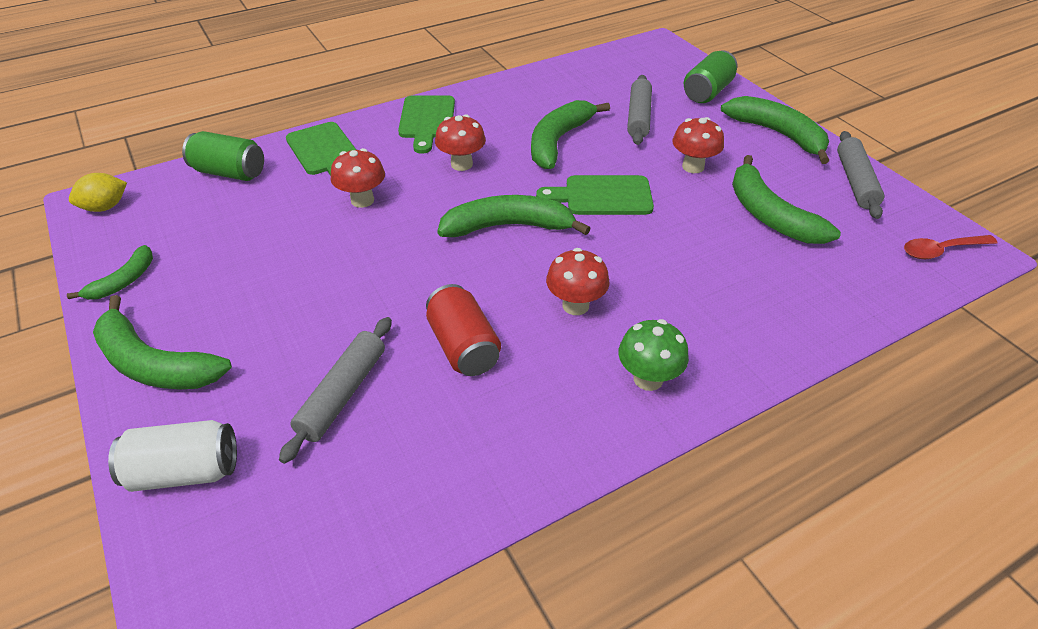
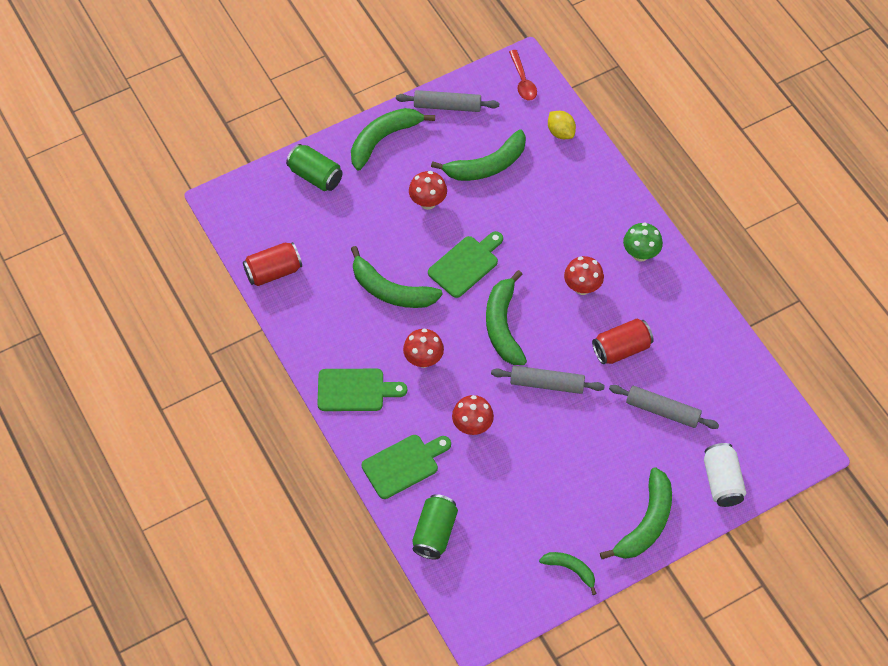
camera: 90 degrees left, 15 degrees up
yellow lemon [69,173,127,212] -> yellow lemon moved to [548,111,576,139]
green cutting board [536,175,654,215] -> green cutting board turned 135 degrees counterclockwise [428,231,503,298]
grey rolling pin [627,75,652,145] -> grey rolling pin moved to [491,366,605,394]
none -> red can [243,242,302,286]

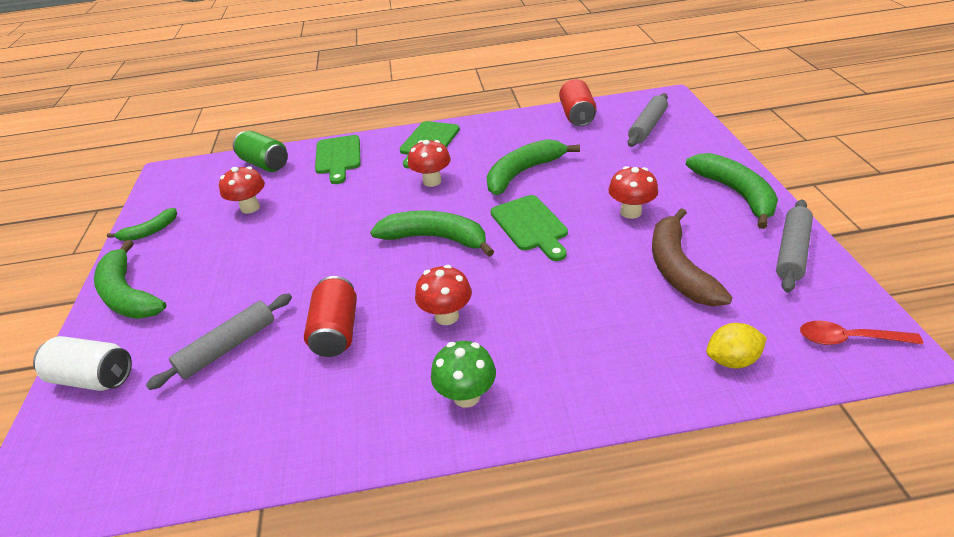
camera: 115 degrees right, 20 degrees down
green can [286,144,343,191] -> none
green banana [431,129,526,181] -> brown banana [652,208,732,306]
red mushroom [452,395,494,435] -> red mushroom moved to [219,167,265,214]
grey rolling pin [491,366,605,394] -> grey rolling pin moved to [628,93,668,147]

